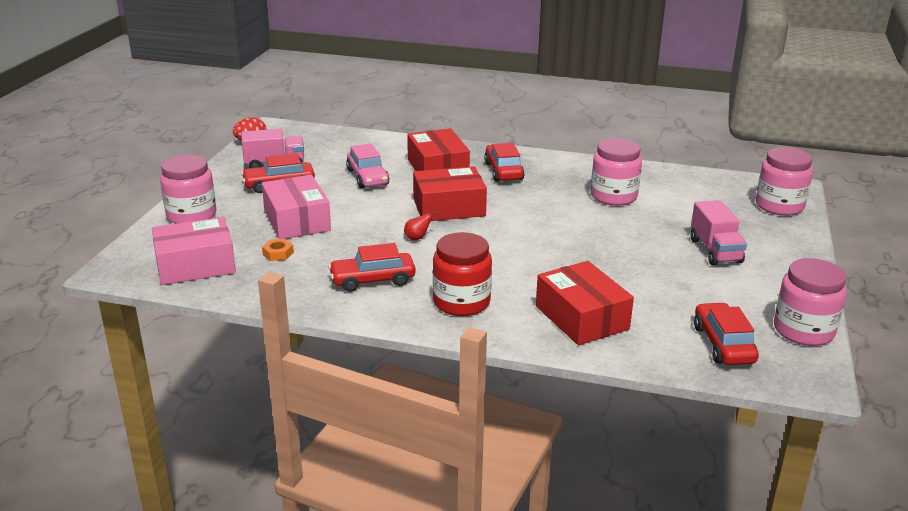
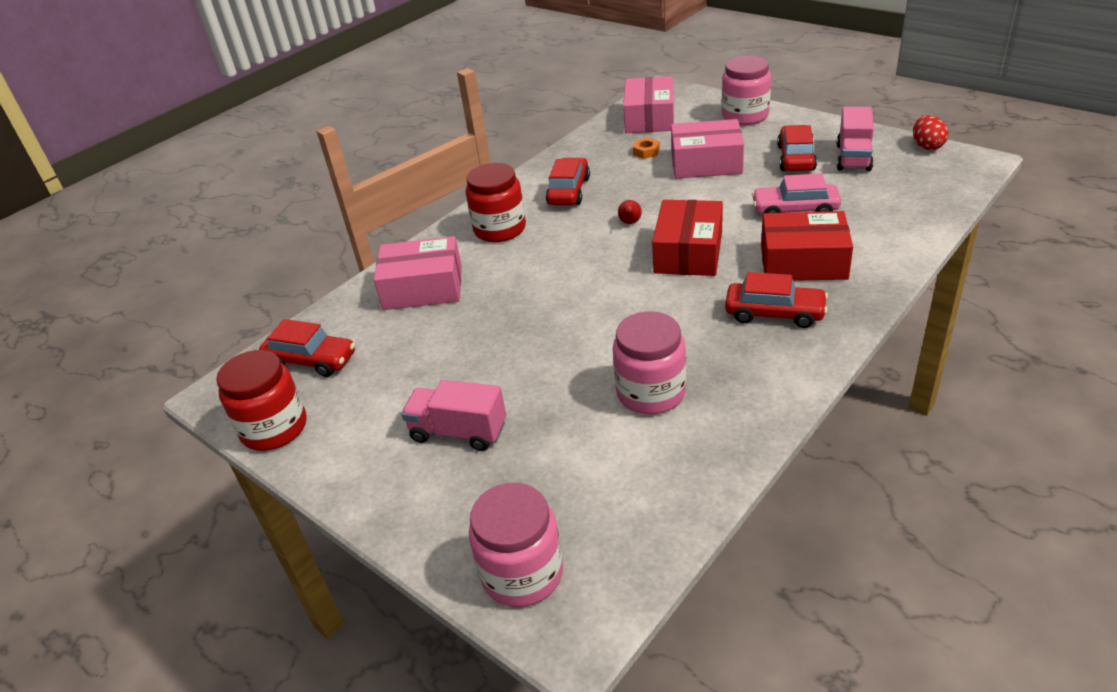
camera: 120 degrees right, 10 degrees up
red box [536,261,634,345] -> pink box [374,236,462,310]
pink jar [774,258,847,346] -> red jar [216,350,307,451]

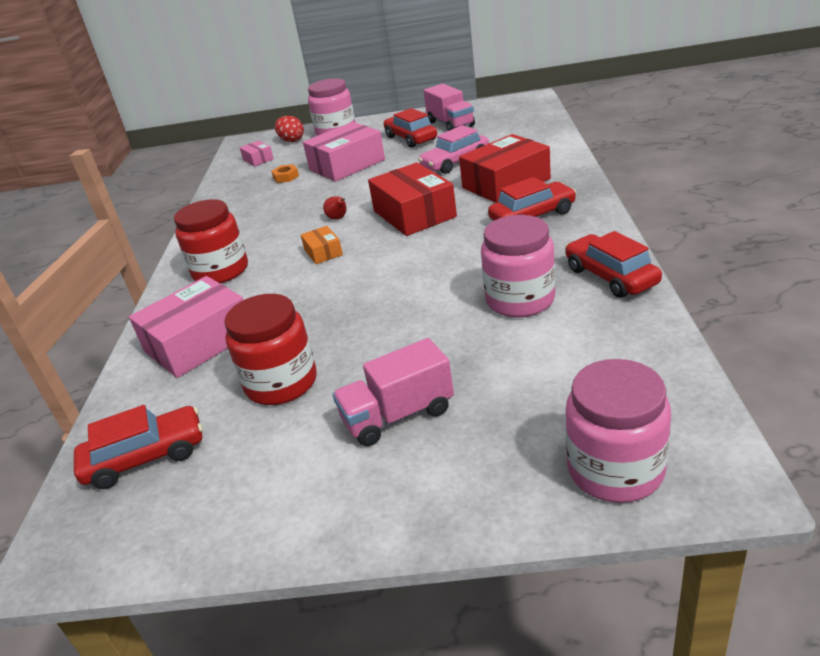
camera: 40 degrees left, 5 degrees down
red jar [216,350,307,451] -> red jar moved to [224,294,317,405]
red car [546,158,590,205] -> red car moved to [565,231,662,298]
pink box [623,76,674,133] -> pink box [240,140,274,167], size x0.48
red egg [913,115,949,150] -> red egg moved to [275,116,304,142]
none -> orange box [301,226,343,264]

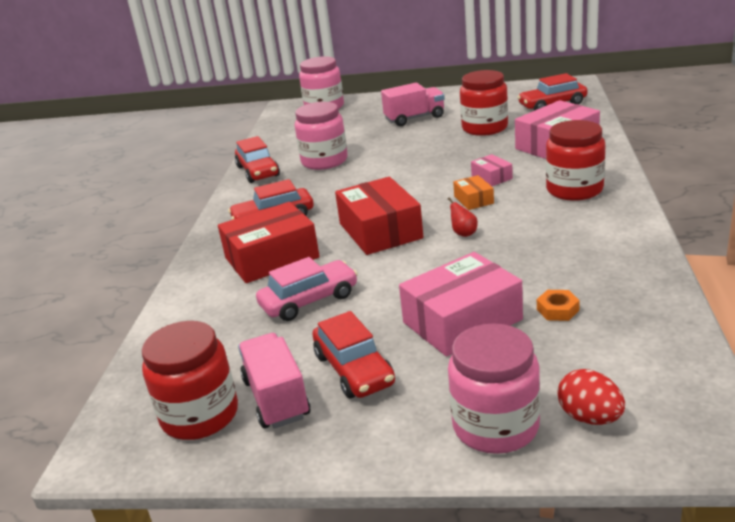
camera: 175 degrees left, 5 degrees down
pink box [240,140,274,167] -> pink box moved to [471,154,513,186]
none -> red jar [142,321,238,440]

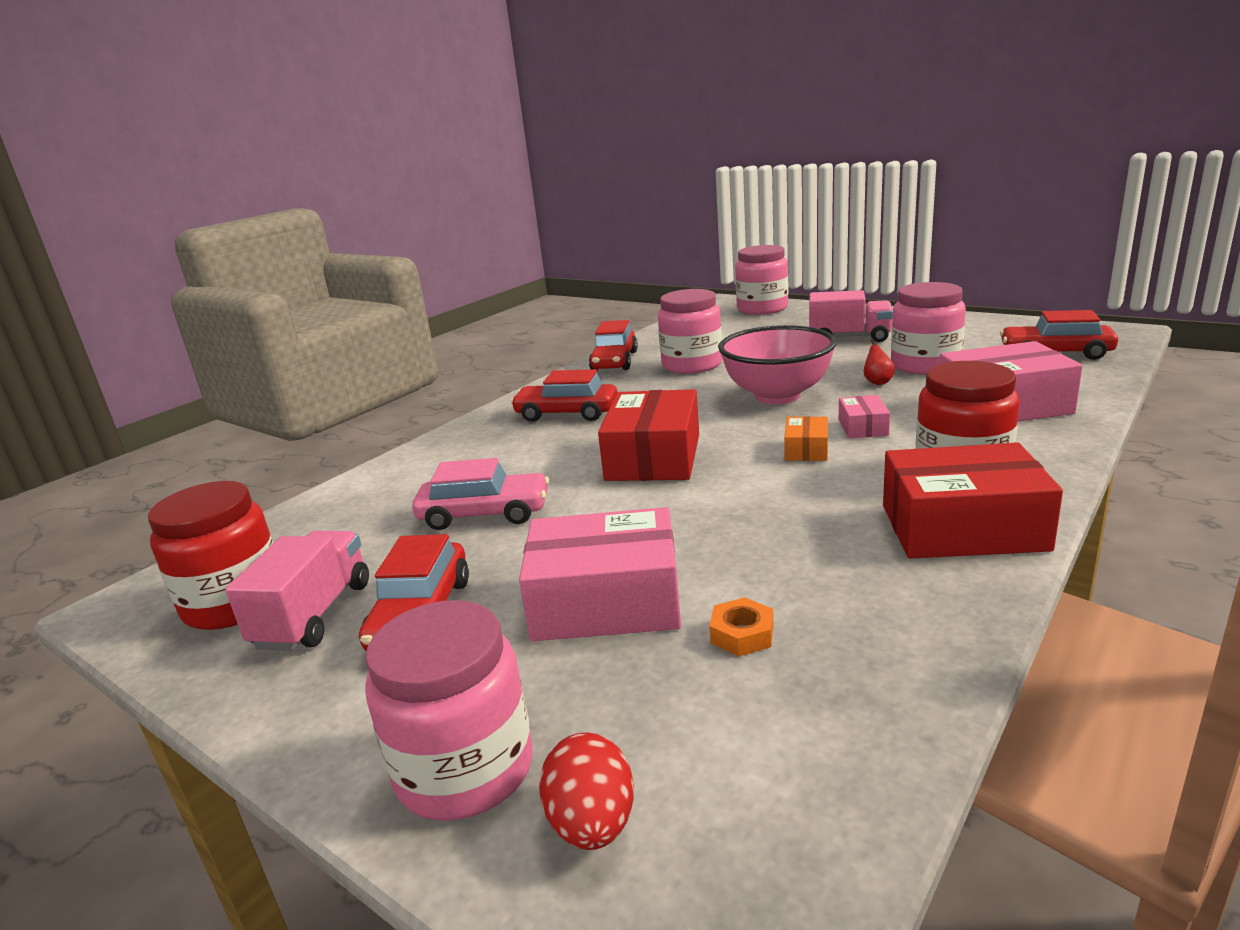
camera: 30 degrees right, 5 degrees down
red box [218,202,320,283] -> red box moved to [883,442,1063,558]
red pear [448,197,478,237] -> red pear moved to [863,339,895,385]
red jar [460,70,508,136] -> pink jar [891,282,966,375]
none -> pink bowl [718,325,836,404]

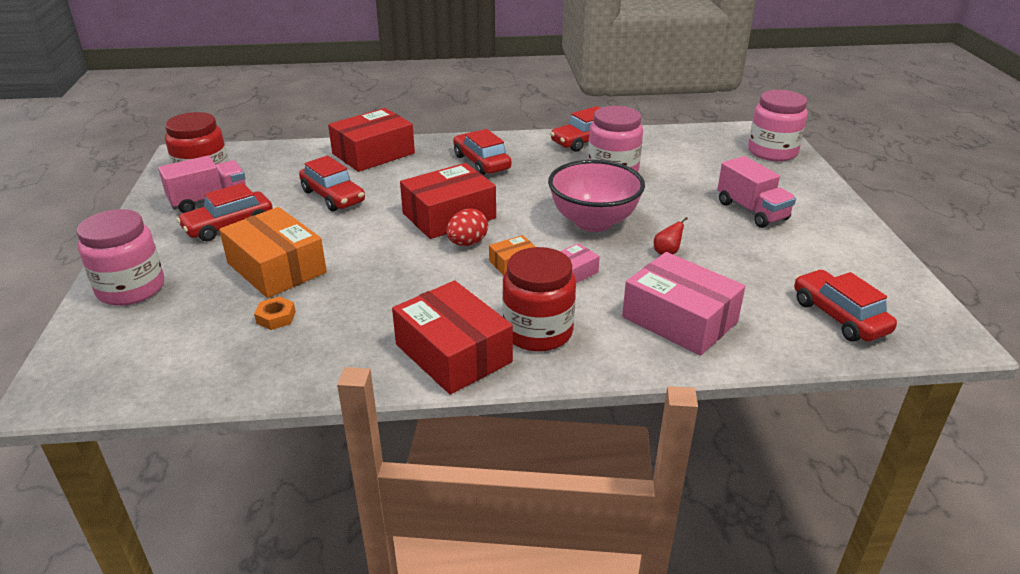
camera: 45 degrees right, 10 degrees up
pink car [412,458,549,530] -> red car [299,156,365,212]
pink box [519,507,681,641] -> orange box [219,207,327,298]
red egg [539,732,634,850] -> red egg moved to [446,208,488,246]
pink jar [891,282,966,375] -> none
none -> red box [328,108,415,172]

